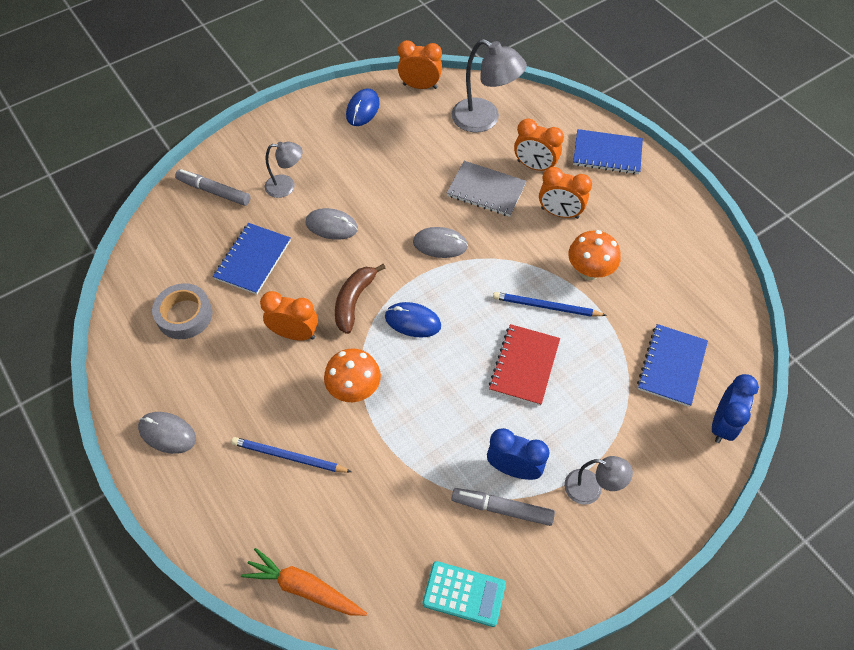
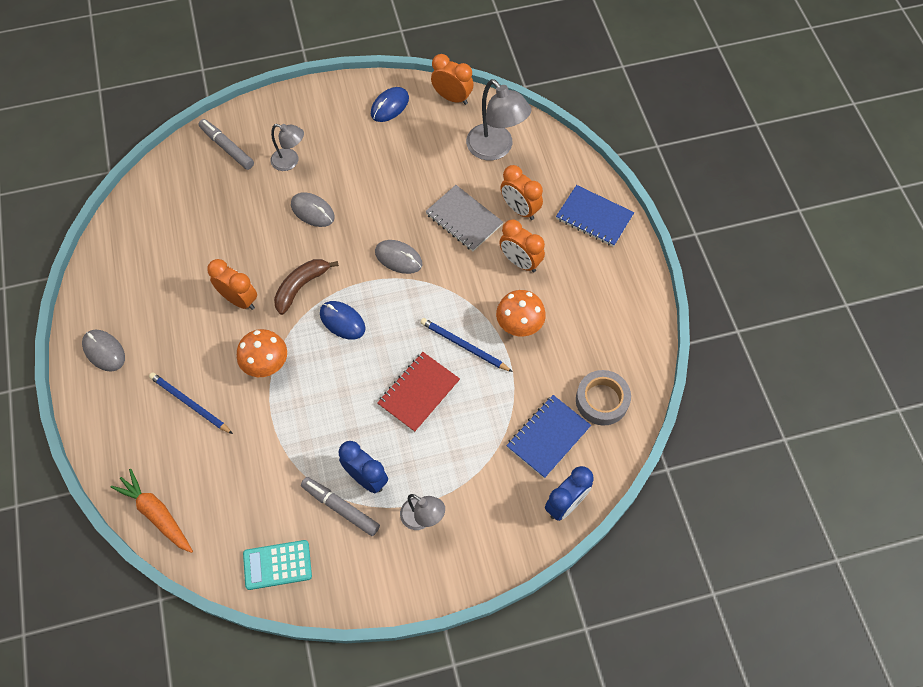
camera: 20 degrees right, 5 degrees up
grey tape [152,283,213,339] -> grey tape moved to [576,370,631,426]
blue notebook [213,223,291,295] -> none
turquoise calculator [423,561,506,627] -> turquoise calculator turned 135 degrees clockwise [243,540,312,590]

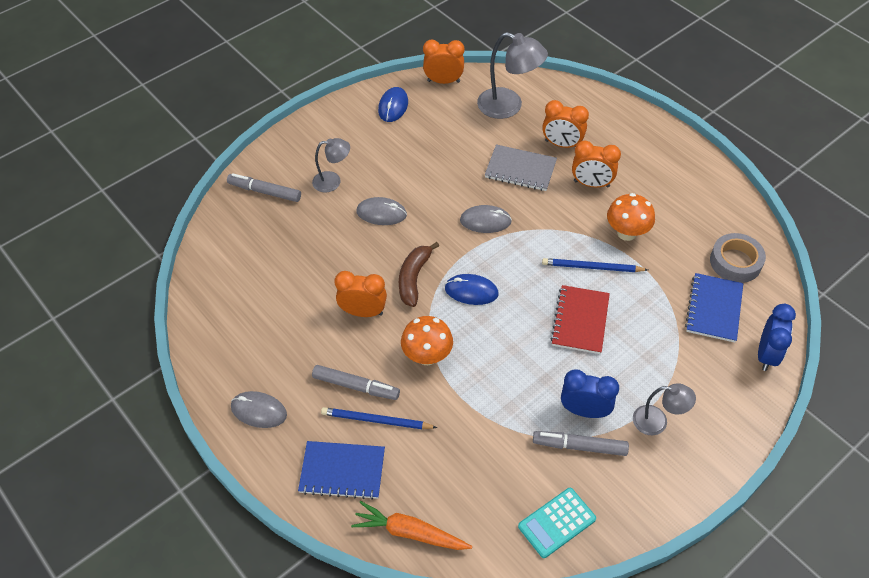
camera: 25 degrees left, 10 degrees down
blue notebook [556,185,634,247] -> blue notebook moved to [298,441,385,500]
none -> grey marker [312,365,400,400]

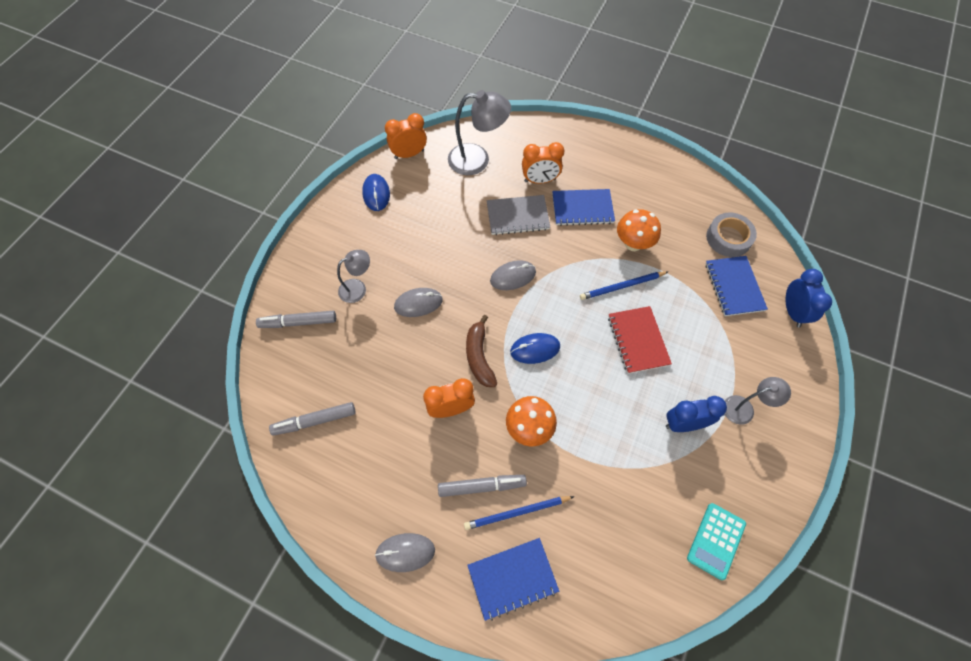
camera: 25 degrees left, 10 degrees up
orange carrot [351,501,472,550] -> none
grey marker [533,431,629,456] -> grey marker moved to [269,402,356,436]
orange clock [572,140,621,188] -> blue notebook [552,189,615,226]

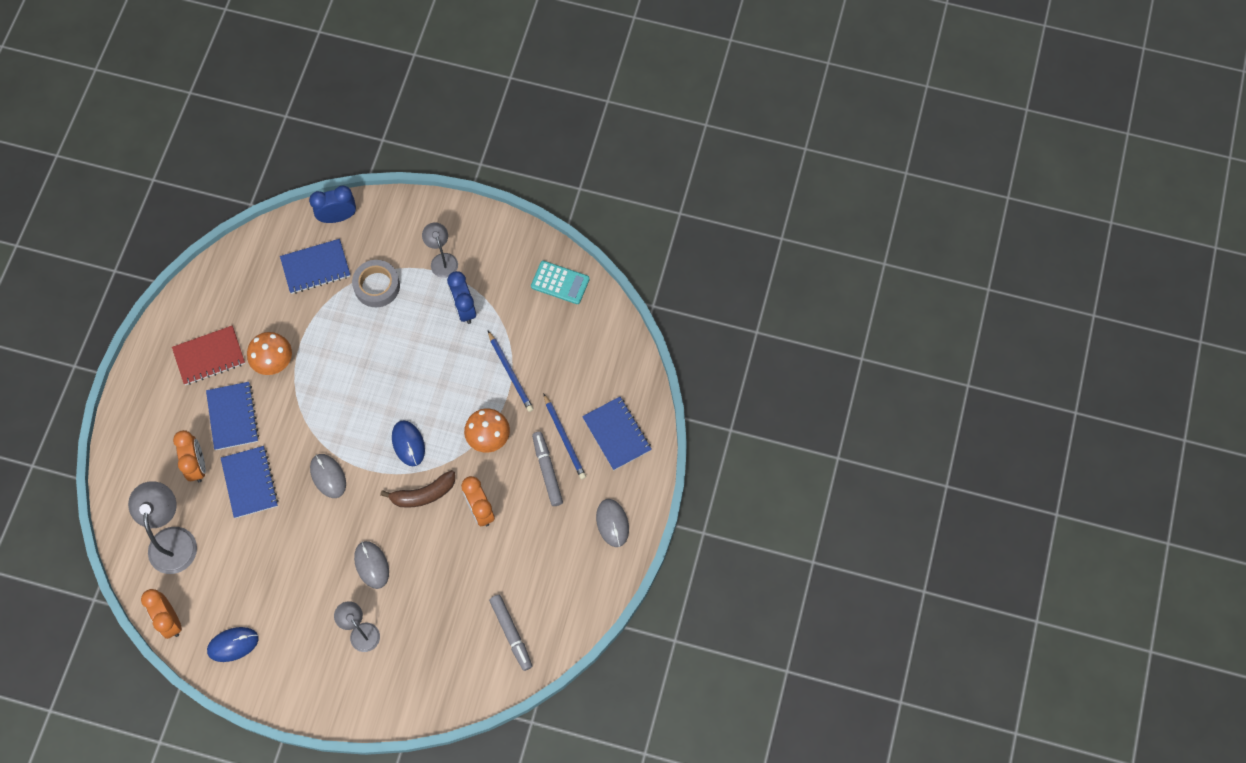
camera: 100 degrees left, 5 degrees up
grey marker [256,311,336,328] -> none
grey notebook [487,195,550,235] -> blue notebook [221,446,279,518]
blue pencil [580,272,668,300] -> blue pencil moved to [488,331,533,412]
red notebook [608,306,672,374] -> red notebook moved to [172,326,245,385]
grey tape [706,212,757,257] -> grey tape moved to [352,260,400,307]

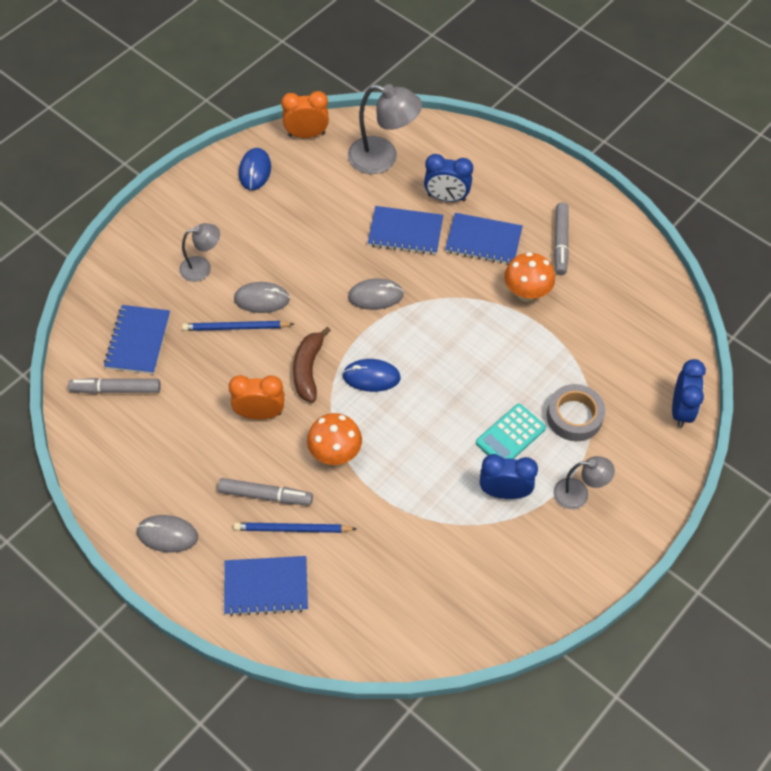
camera: 115 degrees right, 10 degrees down
red notebook [172,326,245,385] -> grey marker [554,203,569,275]
orange clock [173,430,206,483] -> blue clock [424,154,473,202]
blue notebook [280,239,350,294] -> blue notebook moved to [104,305,170,374]
blue pencil [488,331,533,412] -> blue pencil moved to [182,321,294,331]
turquoise calculator [531,261,590,304] -> turquoise calculator moved to [476,404,546,459]

